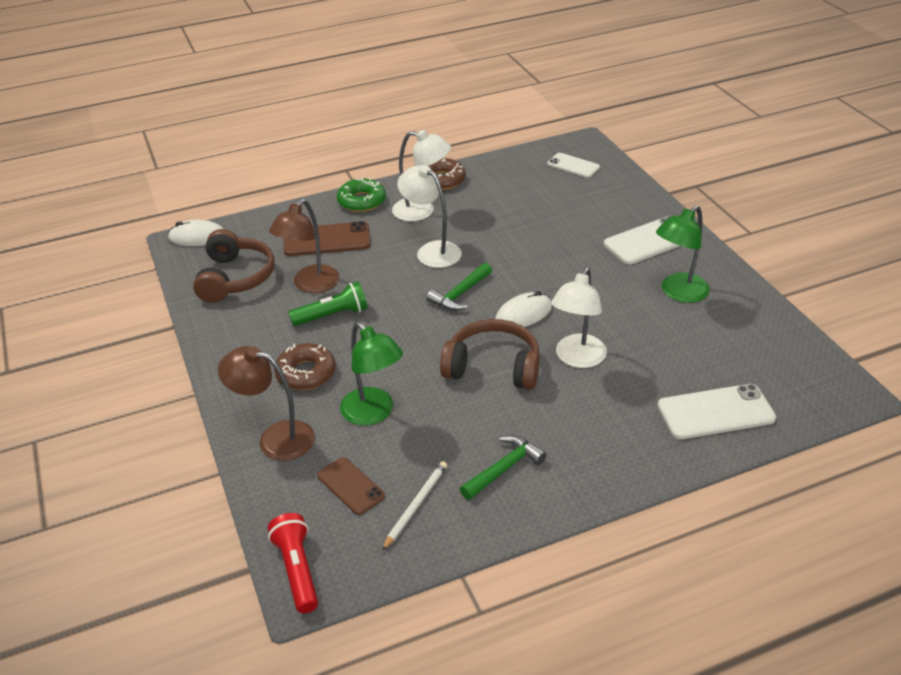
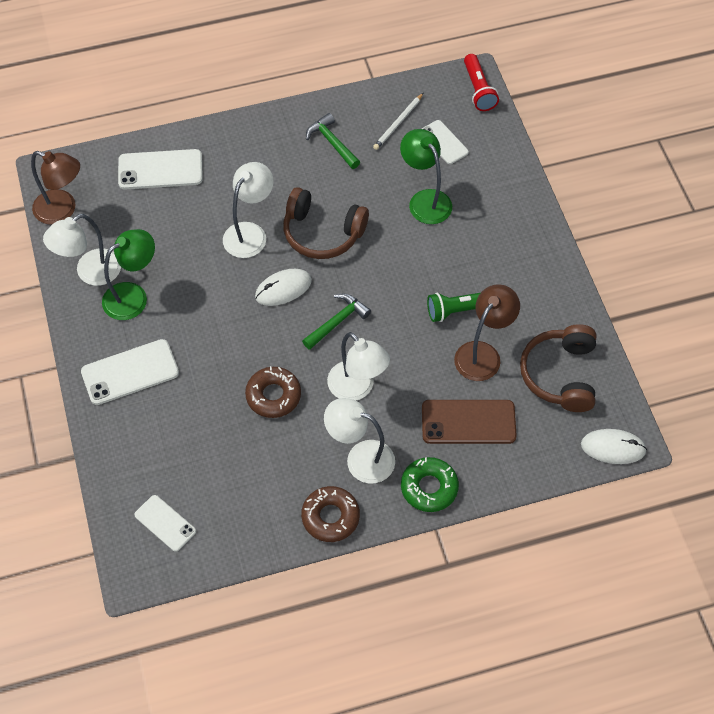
camera: 175 degrees left, 20 degrees up
brown lamp [218,346,315,461] -> brown lamp moved to [31,151,80,224]
brown donut [274,343,336,390] -> brown donut moved to [245,366,301,418]
brown phone [317,457,385,515] -> white phone [422,120,469,164]
green hammer [460,435,547,500] -> green hammer turned 90 degrees clockwise [306,113,360,169]
none -> white lamp [43,214,121,286]

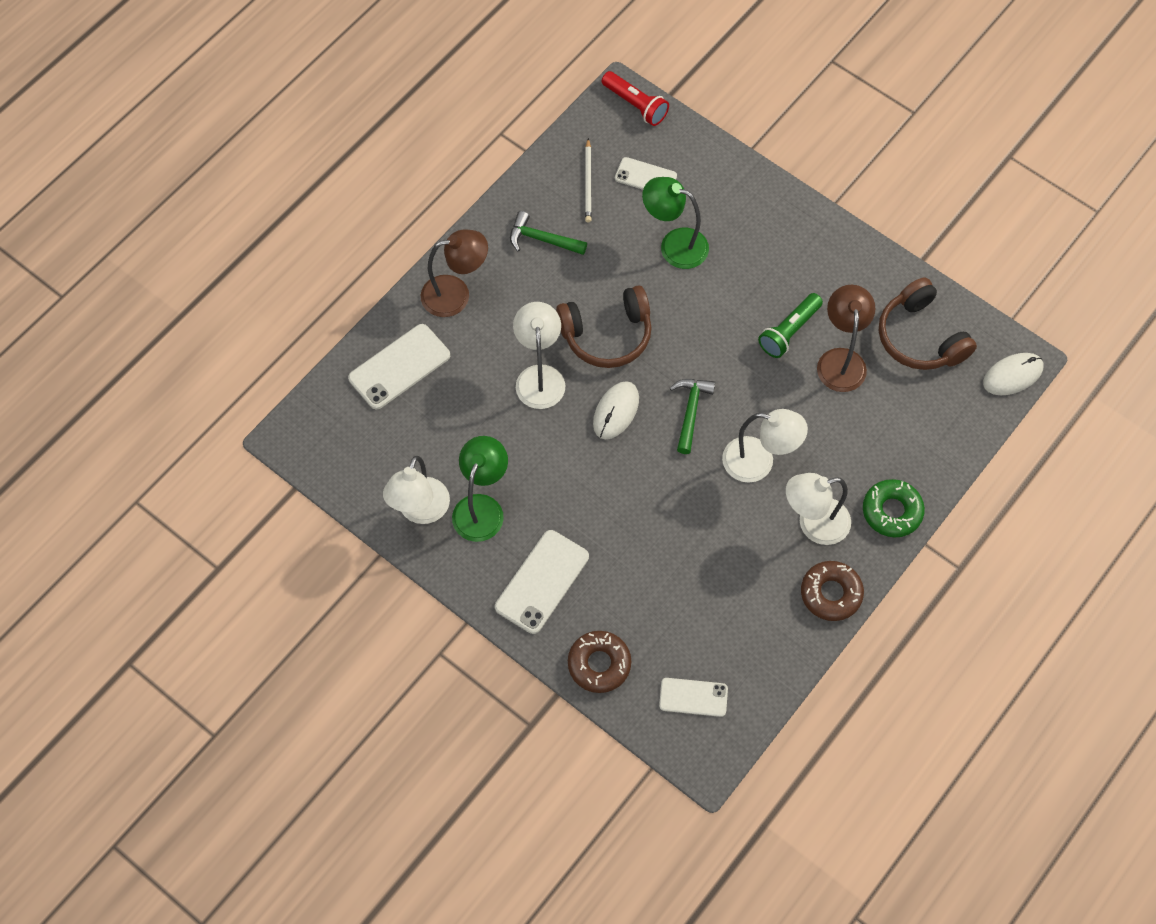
camera: 35 degrees left, 5 degrees up
brown lamp [31,151,80,224] -> brown lamp moved to [421,229,488,317]
brown donut [245,366,301,418] -> brown donut moved to [568,631,631,693]
brown phone [422,400,517,444] -> none

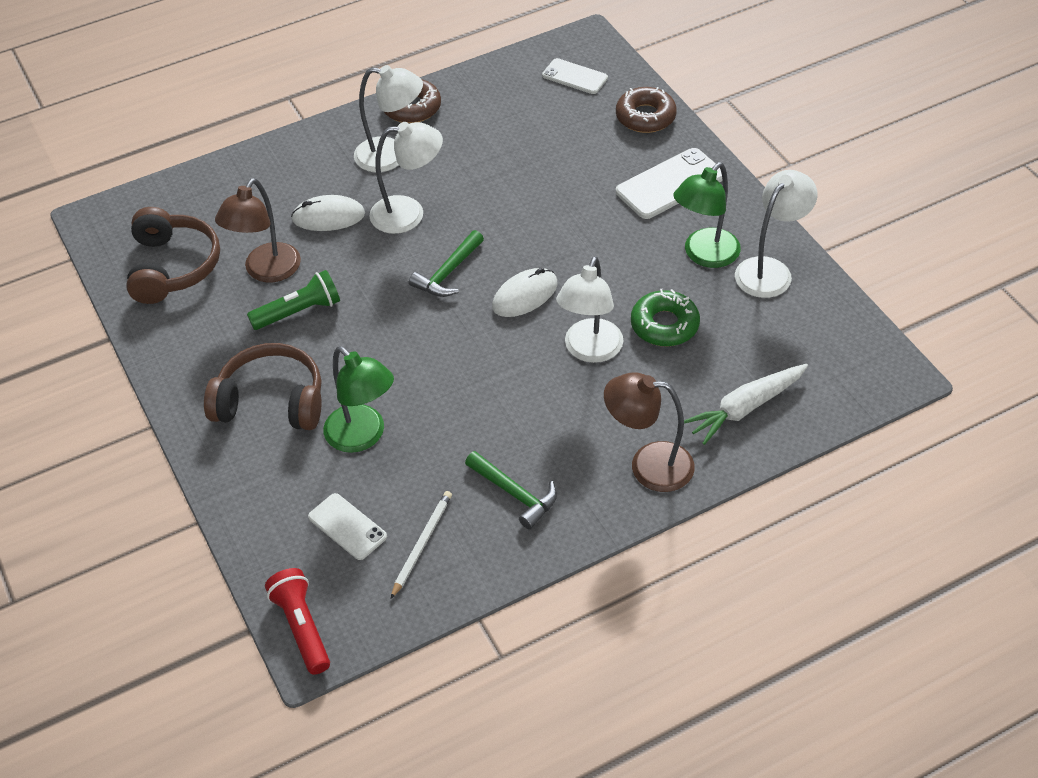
camera: 155 degrees left, 15 degrees down
white phone [348,324,450,409] -> white carrot [684,364,808,445]
brown headphones [556,285,652,368] -> brown headphones moved to [204,343,322,430]
white lamp [722,409,808,483] -> white lamp turned 135 degrees clockwise [369,122,443,234]
green donut [863,479,925,537] -> green donut moved to [631,289,700,346]
white mouse [983,353,1044,395] -> white mouse moved to [291,195,365,231]

